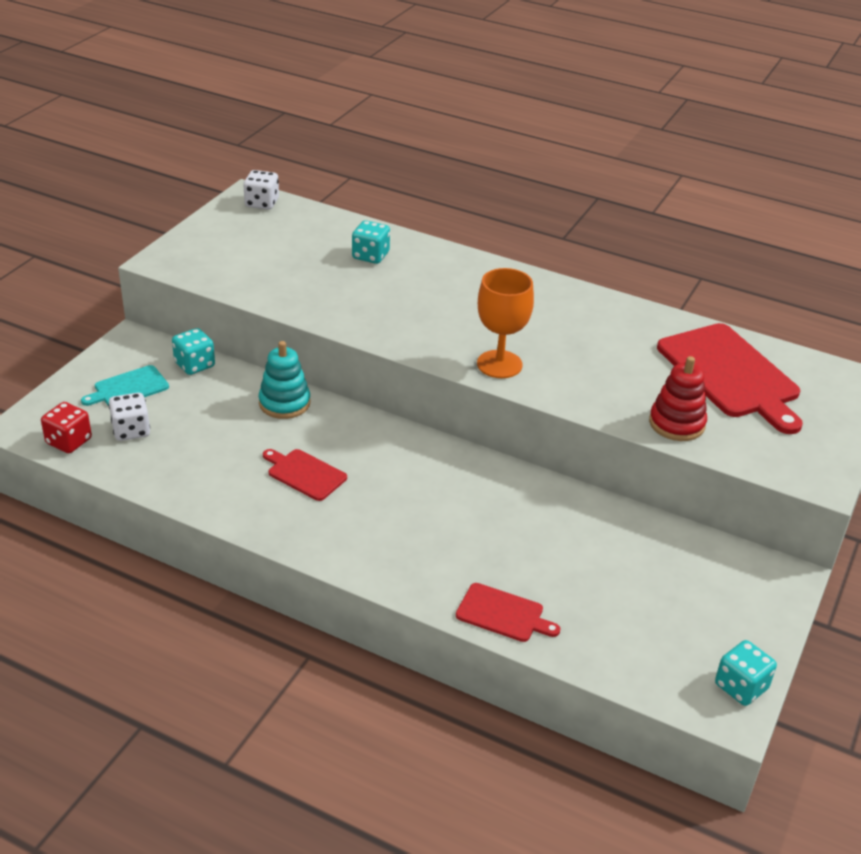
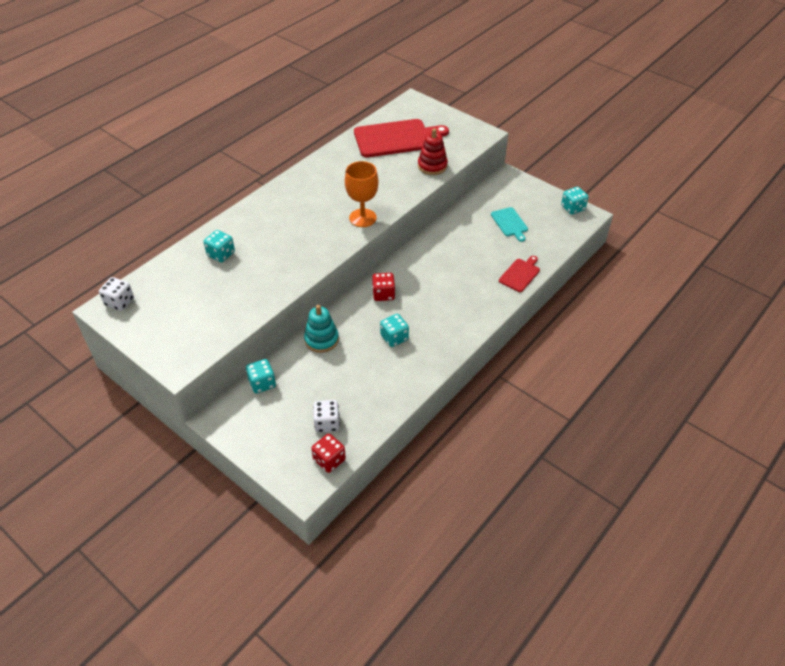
camera: 75 degrees left, 10 degrees up
turquoise cutting board [81,365,169,406] -> turquoise cutting board moved to [491,207,528,242]
red cutting board [263,449,347,501] -> turquoise dice [380,314,409,347]
none -> red dice [372,273,395,301]

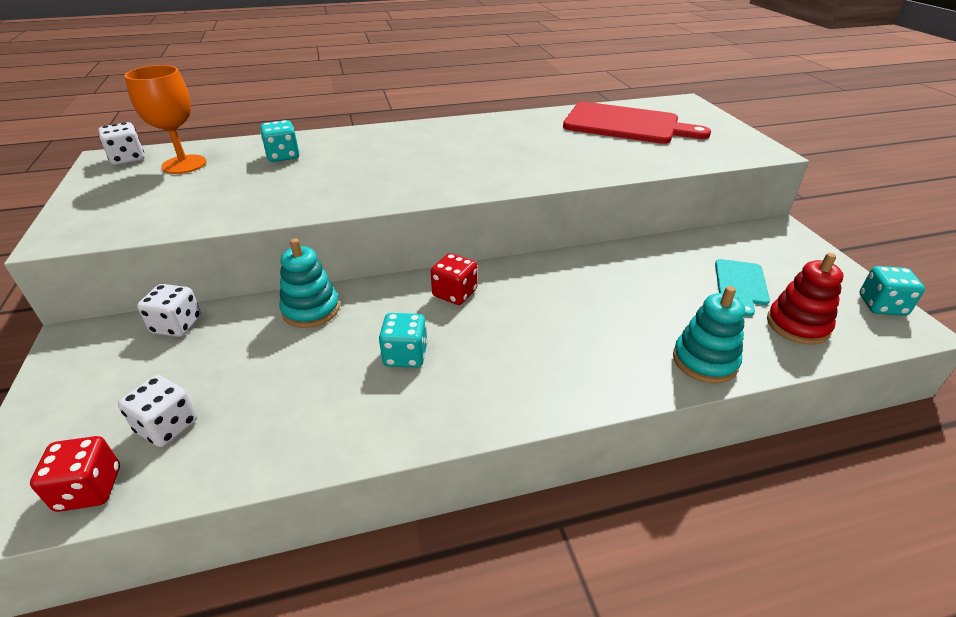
camera: 35 degrees right, 10 degrees down
turquoise dice [246,359,276,394] -> white dice [137,284,201,337]
orange goblet [345,161,379,227] -> orange goblet moved to [125,65,206,174]
red stacking toy [418,128,448,175] -> red stacking toy moved to [767,253,844,345]
red cutting board [499,256,540,292] -> turquoise stacking toy [673,286,745,384]

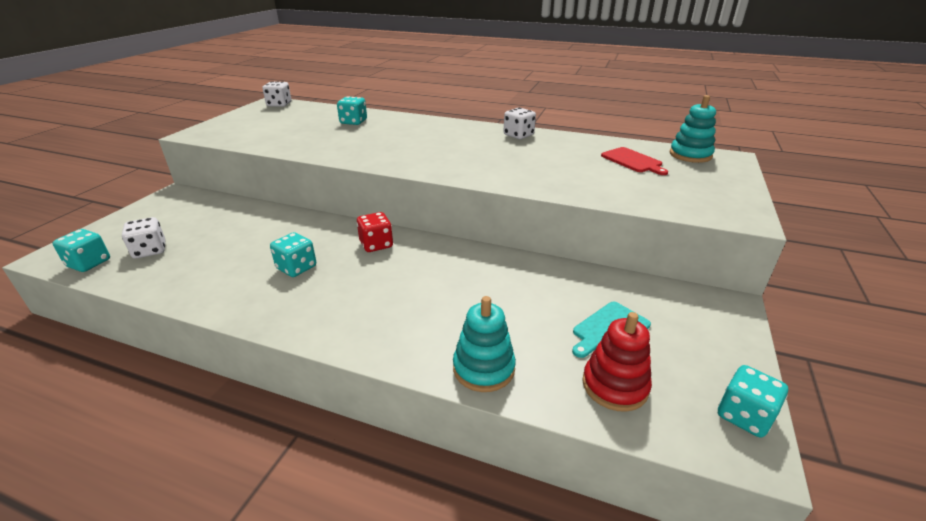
camera: 35 degrees right, 5 degrees down
red dice [30,436,120,512] -> turquoise dice [53,229,110,272]
orange goblet [125,65,206,174] -> none
white dice [137,284,201,337] -> white dice moved to [503,108,536,139]
turquoise stacking toy [279,238,340,328] -> turquoise stacking toy moved to [670,95,716,163]
red cutting board [563,102,711,144] -> red cutting board [601,147,668,175], size x0.51

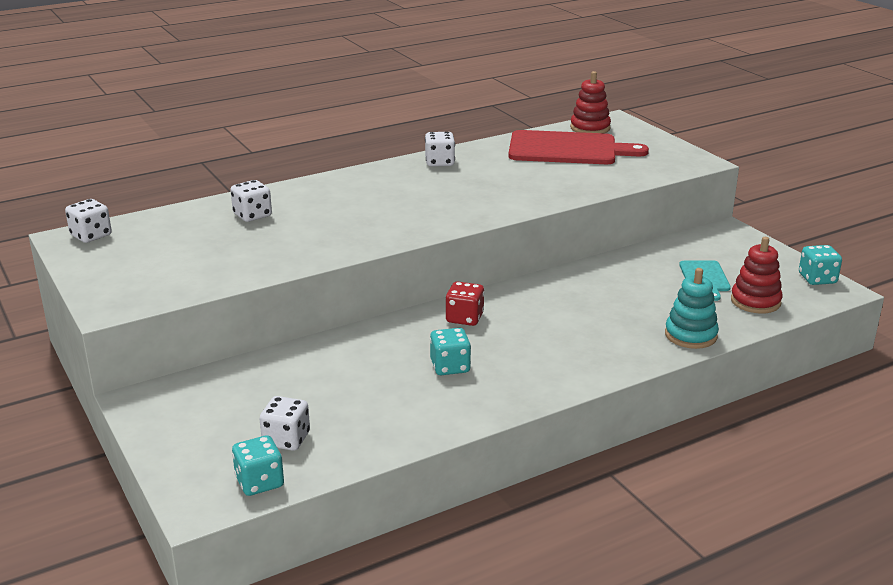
camera: 50 degrees left, 5 degrees down
turquoise dice [337,96,367,125] -> white dice [230,180,272,222]
red cutting board [601,147,668,175] -> red cutting board [508,130,649,164], size x1.97
turquoise stacking toy [670,95,716,163] -> red stacking toy [570,71,611,133]

